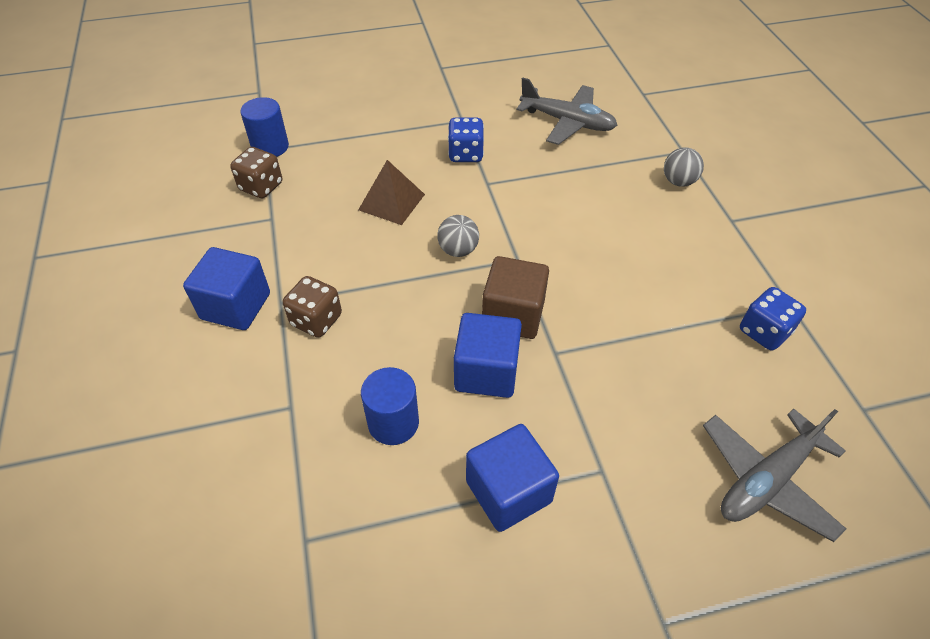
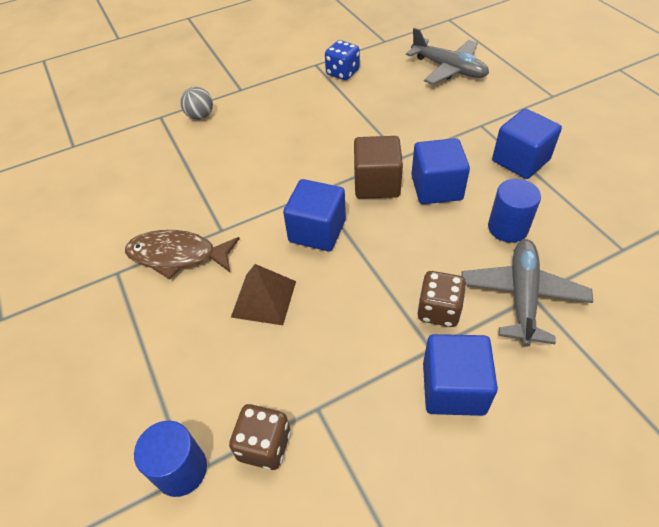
camera: 100 degrees left, 0 degrees up
grey ball [437,215,479,257] -> blue cube [283,179,346,251]
blue dice [448,117,484,162] -> brown fish [125,230,240,280]
grey plane [516,77,617,145] -> grey plane moved to [461,239,593,347]

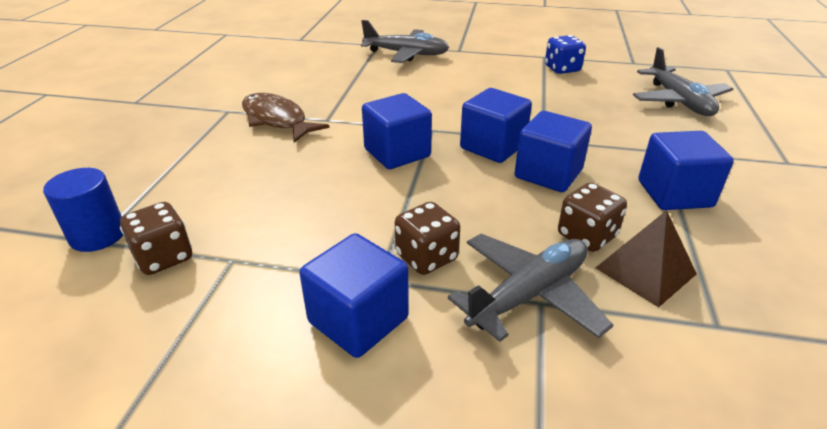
camera: 35 degrees right, 15 degrees down
grey ball [181,87,213,120] -> grey plane [361,20,449,63]
brown pyramid [231,264,296,325] -> brown pyramid moved to [596,210,697,307]
brown cube [354,136,403,199] -> blue cube [460,88,532,163]
blue cylinder [488,179,541,243] -> brown dice [558,182,627,252]

